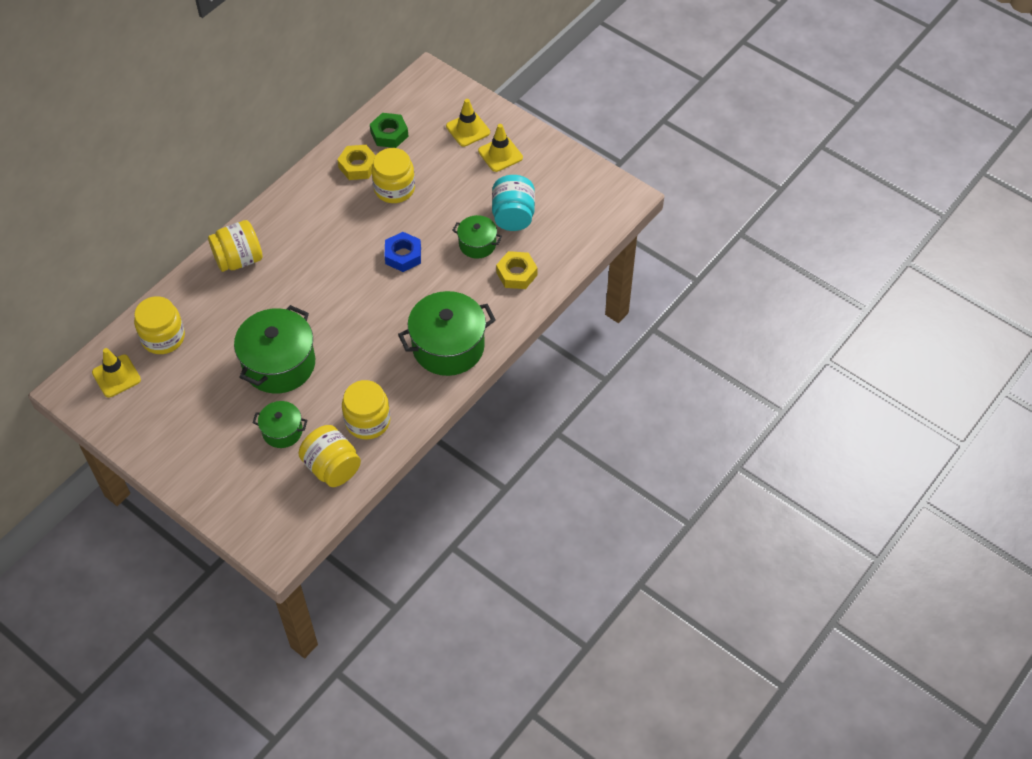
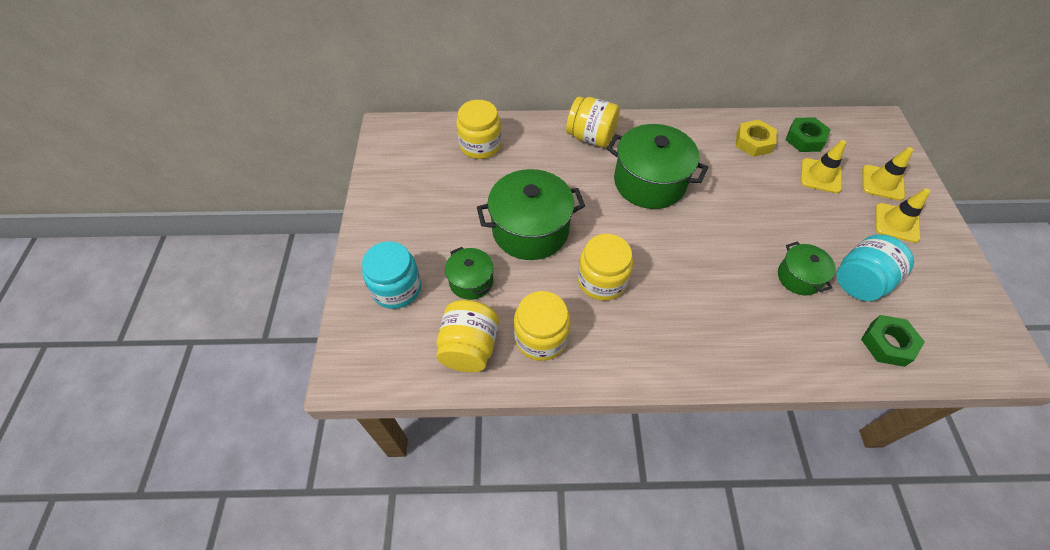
camera: 50 degrees right, 0 degrees up
yellow traffic cone [92,348,141,398] -> yellow traffic cone moved to [800,140,846,193]
yellow jar [372,148,415,203] -> yellow jar moved to [577,234,633,301]
blue nut [385,232,421,272] -> none
green pot [398,291,496,376] -> green pot moved to [606,124,708,209]
yellow nut [496,251,538,289] -> none
none -> turquoise jar [362,241,421,309]
none -> green nut [861,315,925,367]

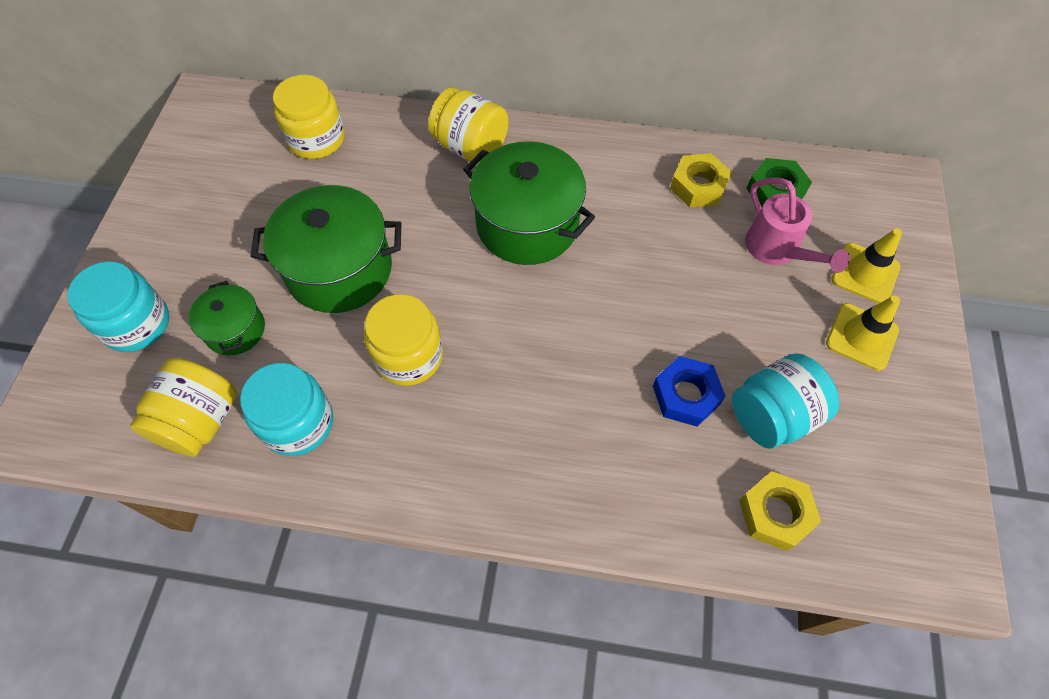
camera: 10 degrees right, 5 degrees up
yellow jar [514,291,570,361] -> turquoise jar [240,363,333,456]
green pot [778,241,836,295] -> blue nut [653,356,725,427]
yellow traffic cone [800,140,846,193] -> pink watering can [745,178,850,273]
green nut [861,315,925,367] -> yellow nut [739,471,821,551]

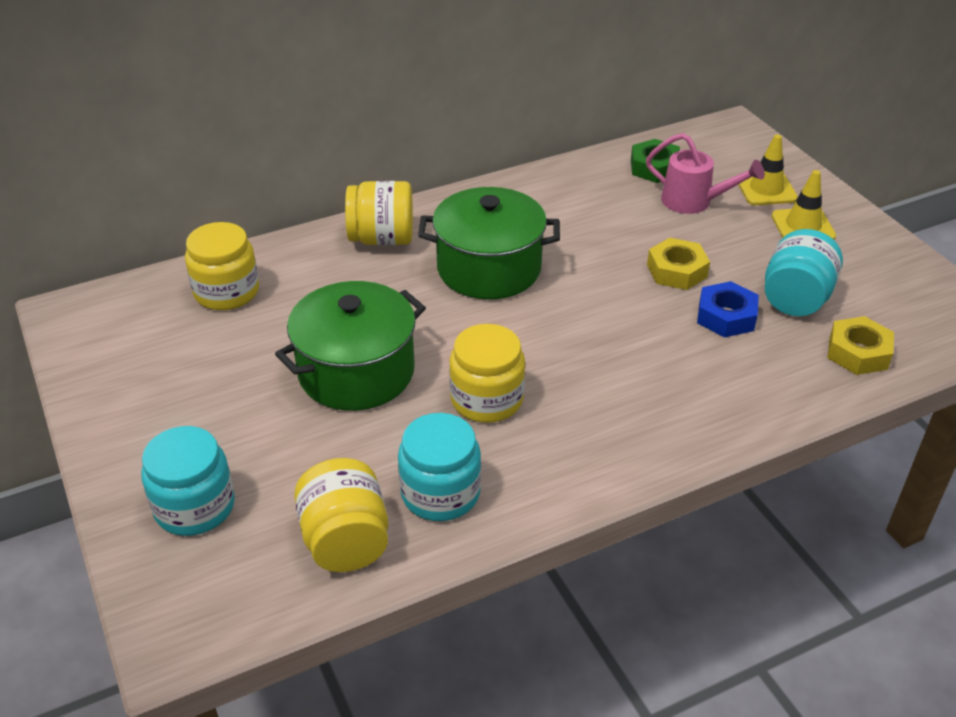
camera: 35 degrees left, 20 degrees down
green pot [189,281,265,355] -> none
yellow nut [670,153,732,207] -> yellow nut moved to [647,238,710,290]

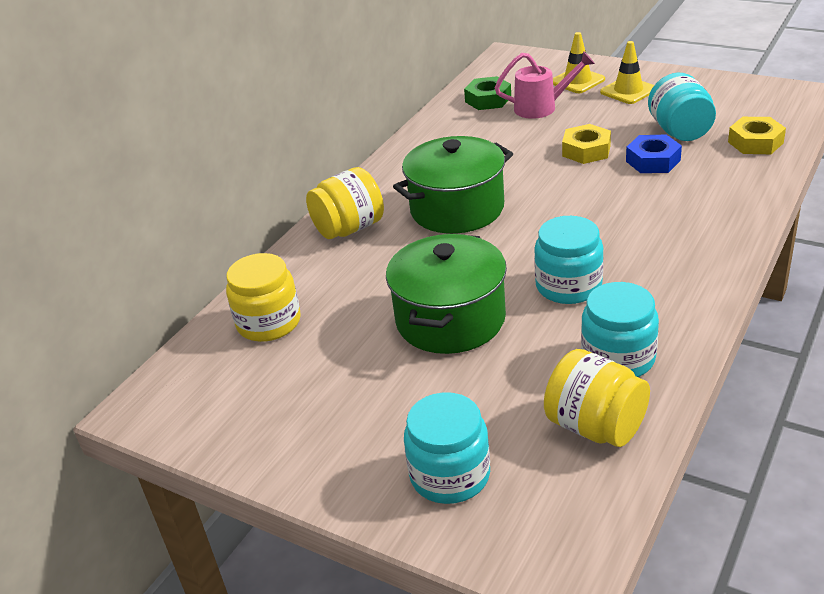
camera: 30 degrees left, 5 degrees down
yellow jar [449,324,525,423] -> turquoise jar [534,216,604,304]

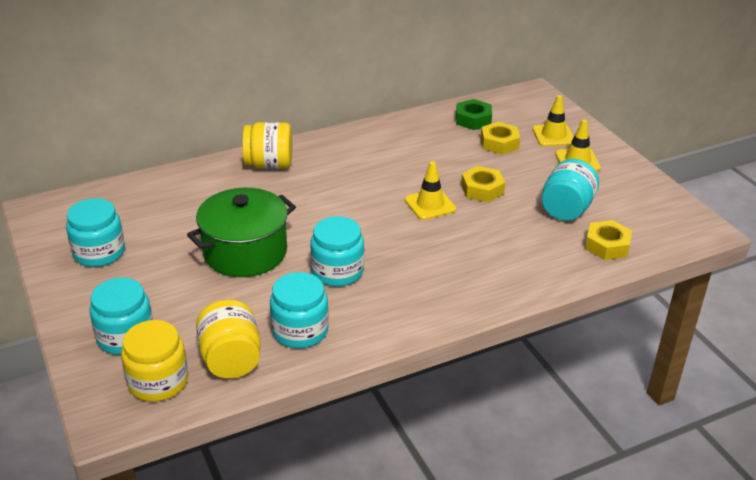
camera: 30 degrees right, 0 degrees up
yellow jar [226,253,301,342] -> yellow jar moved to [121,320,188,402]
green pot [393,136,513,234] -> none
pink watering can [495,51,595,119] -> yellow nut [481,122,520,155]
blue nut [626,135,682,173] -> none
none -> turquoise jar [66,198,125,267]
none -> yellow traffic cone [405,161,456,220]

